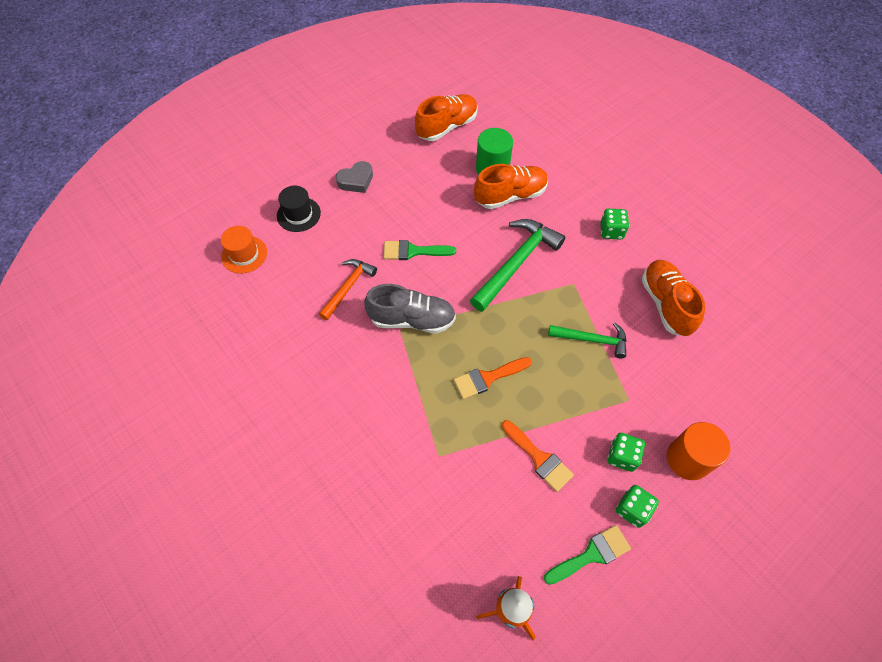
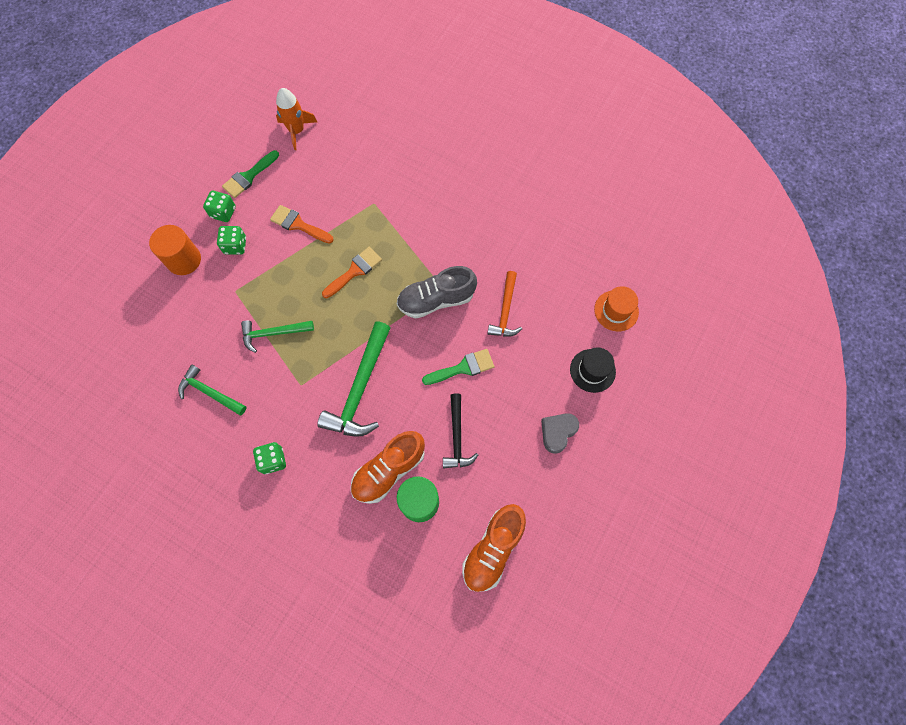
camera: 160 degrees right, 10 degrees up
orange shoe [642,260,705,336] -> green hammer [178,364,246,415]
none -> black hammer [443,393,478,468]

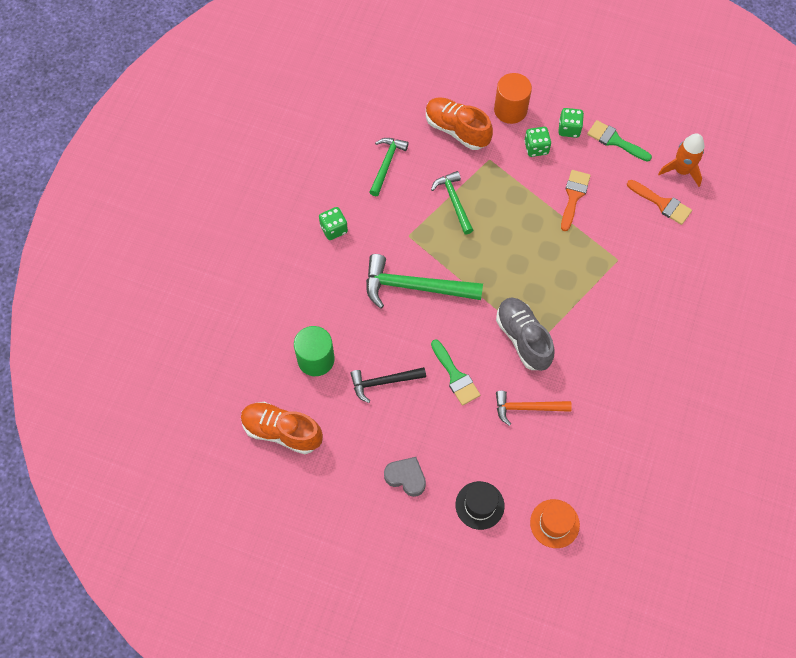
camera: 80 degrees right, 5 degrees down
orange brush [322,247,382,298] -> orange brush moved to [627,180,692,225]
orange shoe [350,431,425,504] -> orange shoe moved to [426,98,493,150]

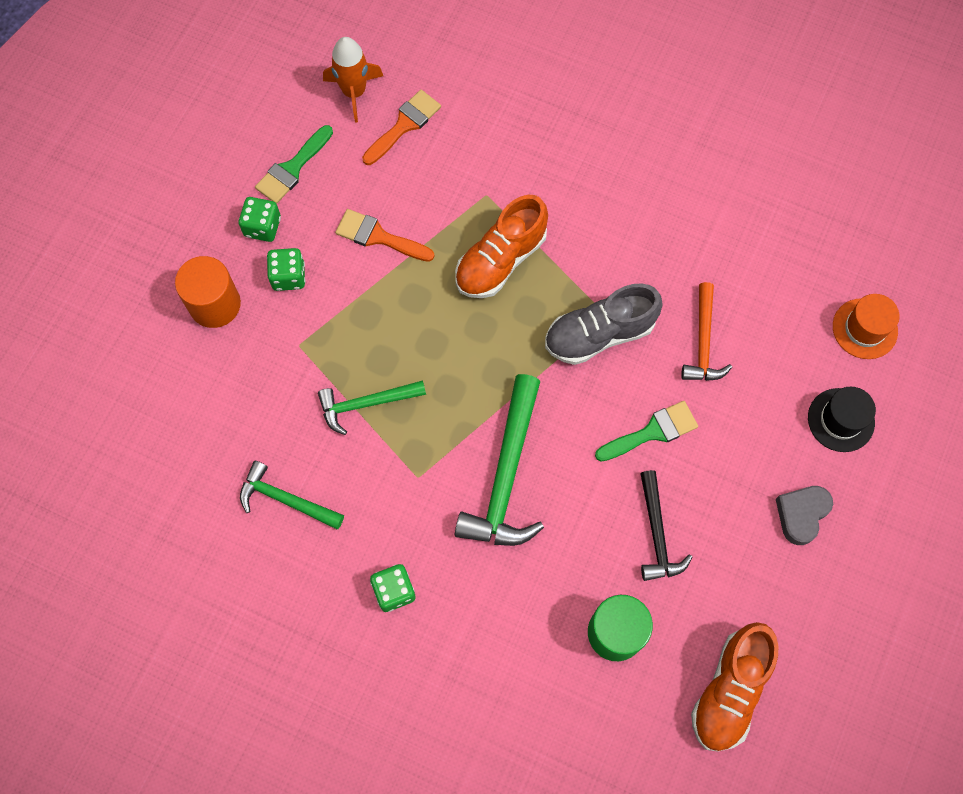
camera: 85 degrees left, 5 degrees up
orange shoe [426,98,493,150] -> orange shoe moved to [455,195,548,298]

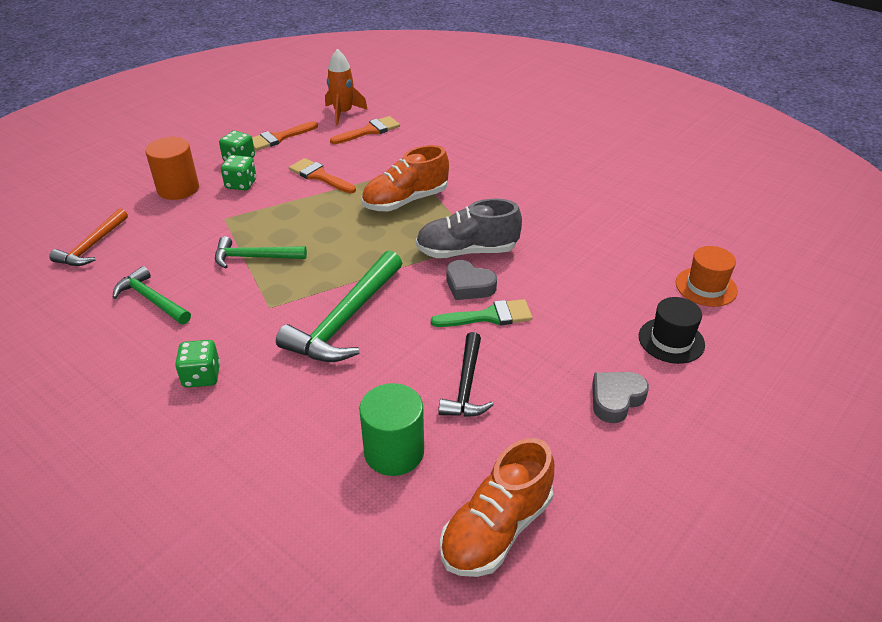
camera: 15 degrees right, 30 degrees down
green brush [255,125,333,204] -> orange brush [252,121,318,151]
orange hammer [681,282,732,381] -> orange hammer moved to [49,208,128,266]
none -> grey heart [446,260,497,300]

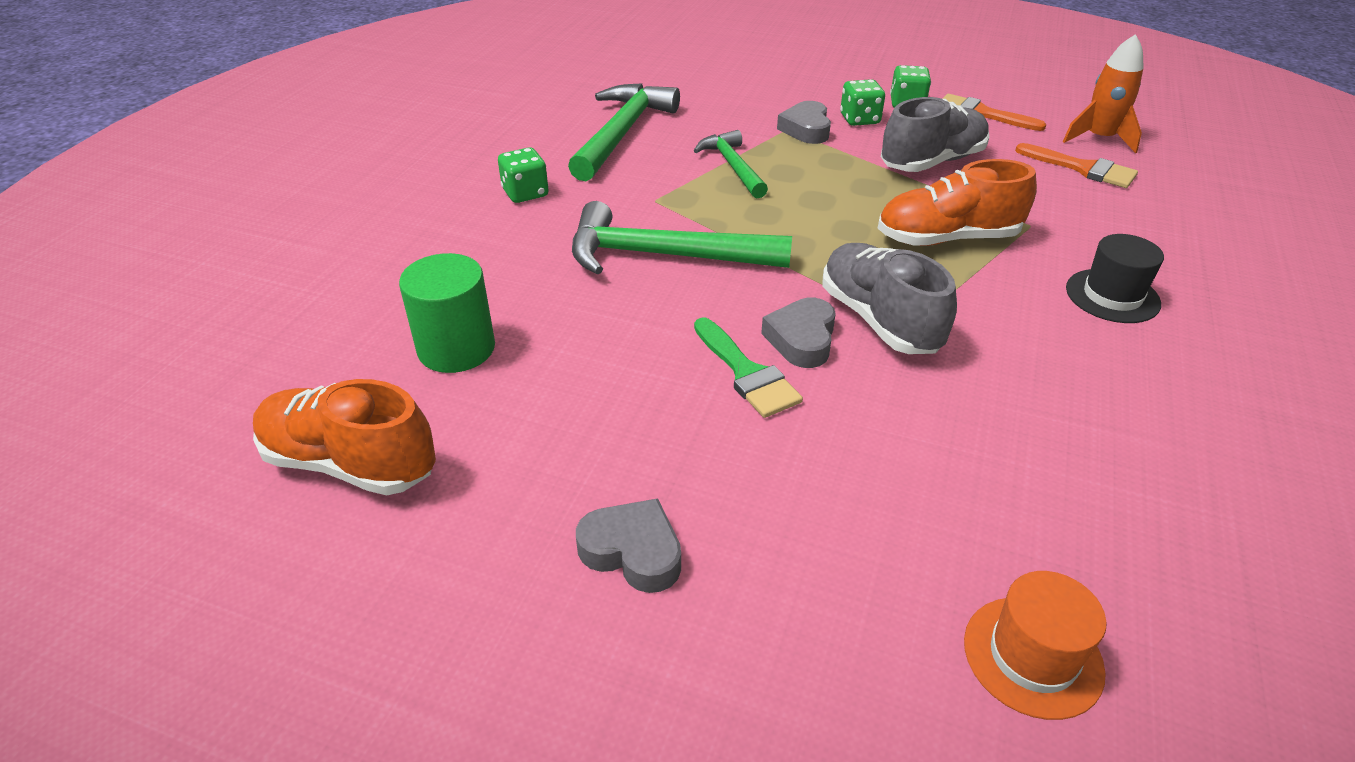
camera: 70 degrees right, 0 degrees up
orange hammer [49,208,128,266] -> none
green hammer [113,266,191,324] -> green hammer [568,83,680,181], size x1.64
orange cylinder [145,137,199,200] -> none
orange brush [289,158,356,193] -> grey shoe [881,97,989,172]
orange shoe [362,145,449,211] -> orange shoe turned 45 degrees counterclockwise [878,159,1037,246]
black hammer [438,332,494,417] -> none
black hat [639,297,705,364] -> black hat moved to [1066,234,1164,323]
none -> grey heart [777,101,831,144]

